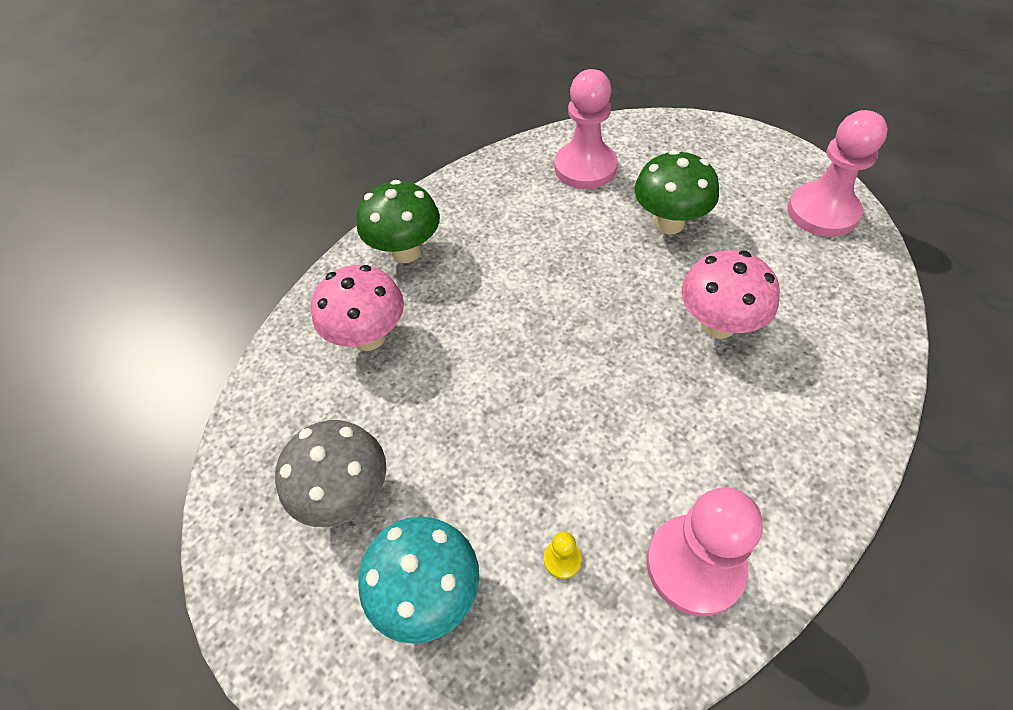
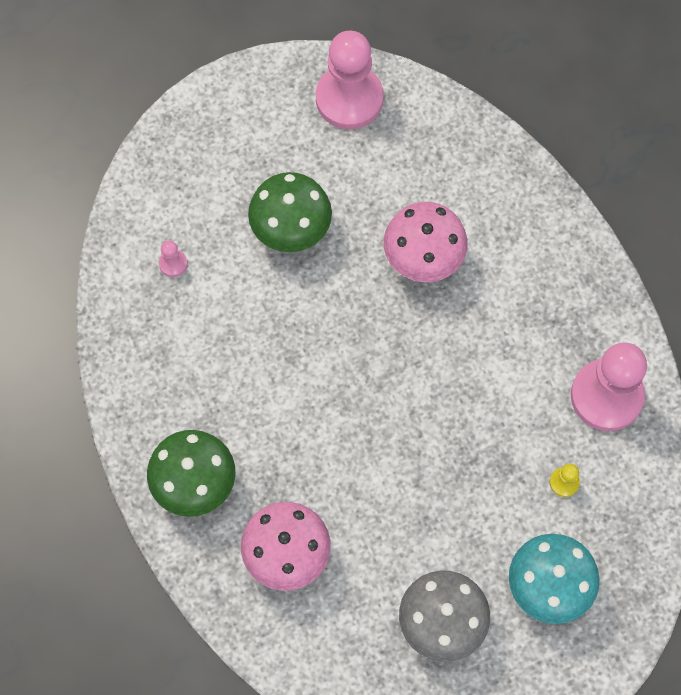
camera: 70 degrees left, 15 degrees up
pink pawn [555,69,618,189] -> pink pawn [159,240,188,277], size x0.40

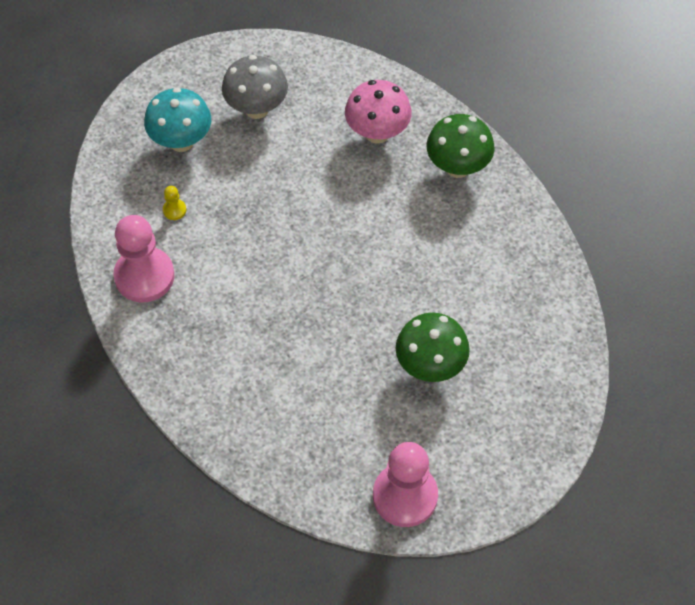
camera: 170 degrees right, 10 degrees down
pink pawn [159,240,188,277] -> none
pink mushroom [384,202,468,282] -> none

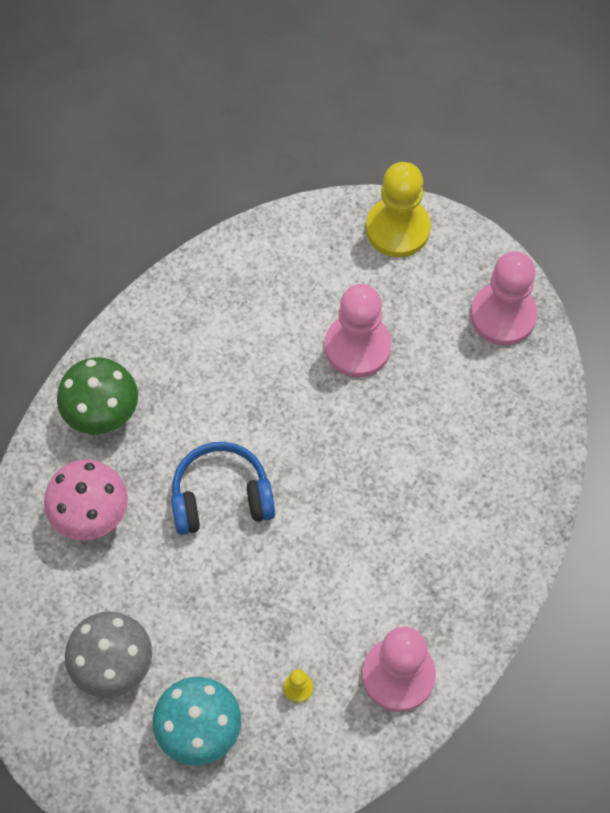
camera: 115 degrees left, 5 degrees up
green mushroom [396,313,470,382] -> pink pawn [325,284,392,377]
none -> blue headphones [171,442,275,535]
none -> yellow pawn [366,162,431,257]

